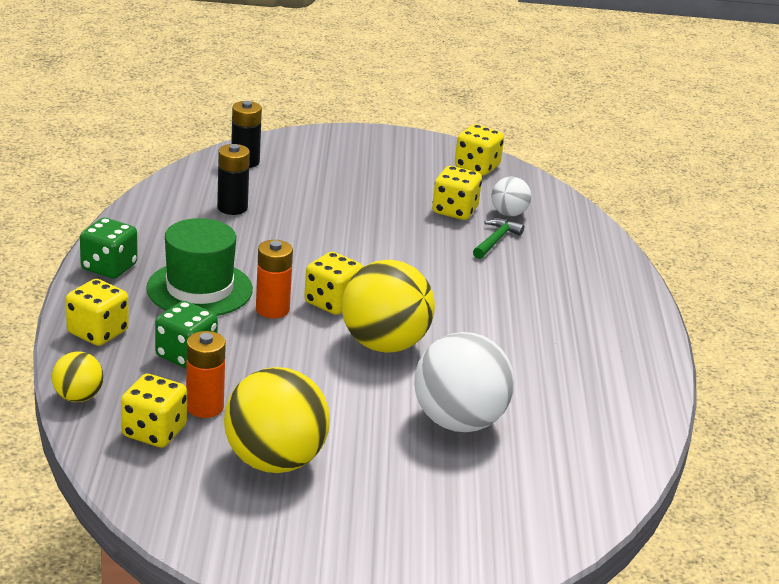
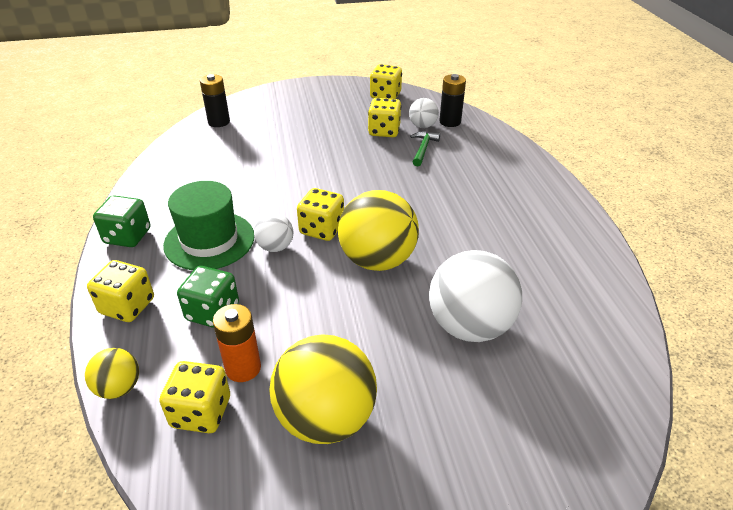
camera: 10 degrees left, 10 degrees up
black battery [217,144,250,215] -> black battery moved to [439,74,466,127]
orange battery [256,240,293,318] -> white ball [254,213,293,252]

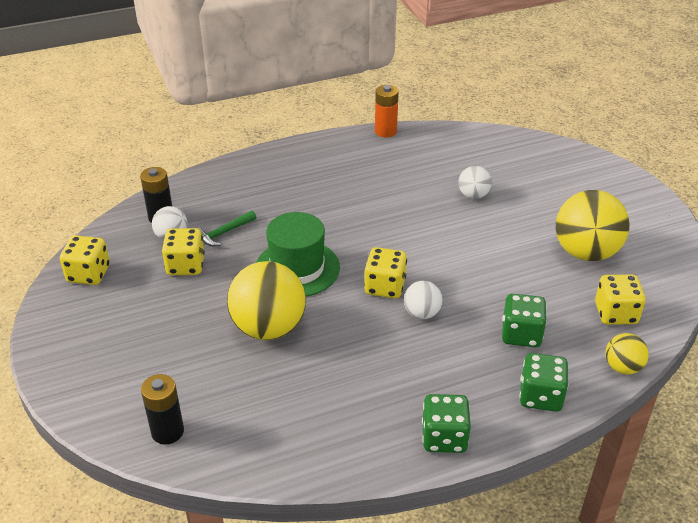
camera: 100 degrees left, 0 degrees up
yellow dice [87,260,154,322] -> green dice [519,353,568,412]
green hat [163,181,254,270] -> green hat moved to [256,212,340,297]
orange battery [213,304,261,382] -> orange battery moved to [375,85,399,137]
yellow ball [338,190,419,271] -> yellow ball moved to [227,261,306,340]
green hammer [410,131,440,166] -> green hammer turned 45 degrees counterclockwise [198,211,256,246]
white ball [429,250,522,342] -> white ball [458,166,492,199], size x0.51

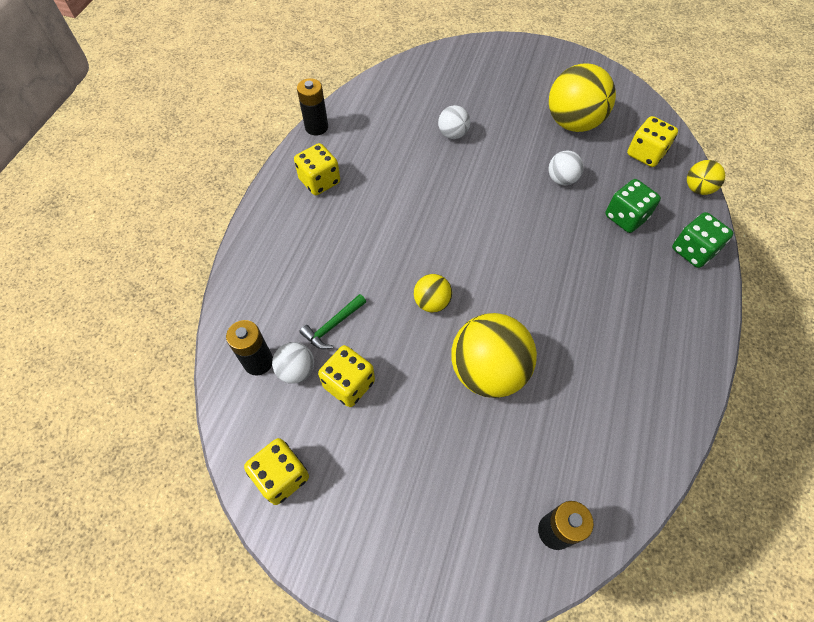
camera: 50 degrees left, 20 degrees up
green hammer [198,211,256,246] -> green hammer turned 45 degrees clockwise [299,294,366,349]
green hat [256,212,340,297] -> yellow ball [414,274,452,313]
yellow dice [364,247,407,298] -> yellow dice moved to [294,143,340,195]
orange battery [375,85,399,137] -> black battery [297,78,328,135]
white ball [404,281,442,319] -> white ball moved to [549,151,584,185]
green dice [422,394,471,453] -> none

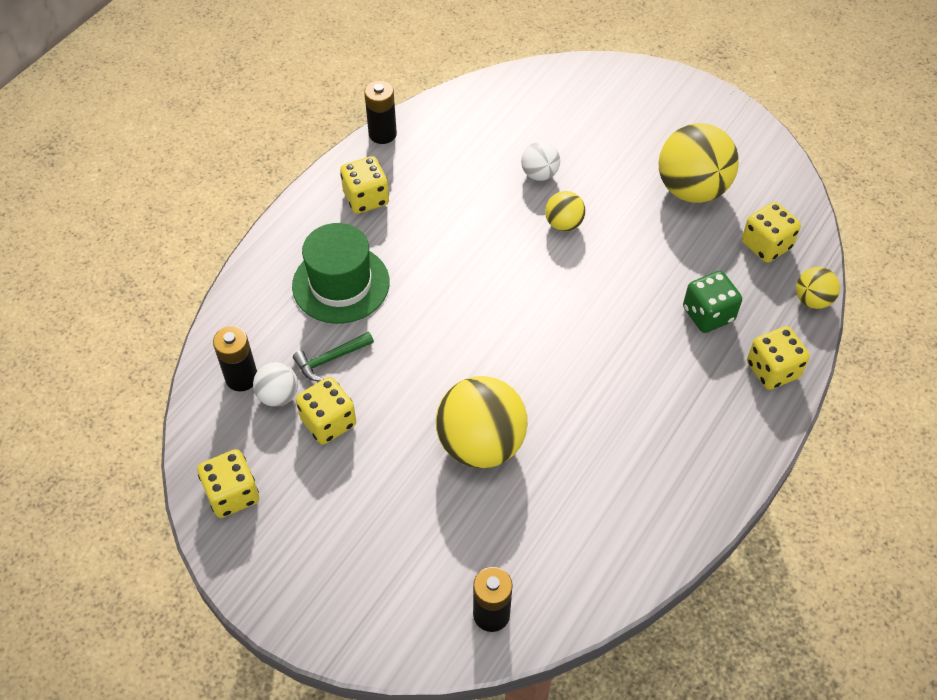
camera: 15 degrees right, 5 degrees down
yellow ball [414,274,452,313] -> yellow ball moved to [545,191,586,231]
white ball [549,151,584,185] -> none
green dice [672,212,733,268] -> yellow dice [747,326,810,390]
none -> green hat [292,223,390,324]

